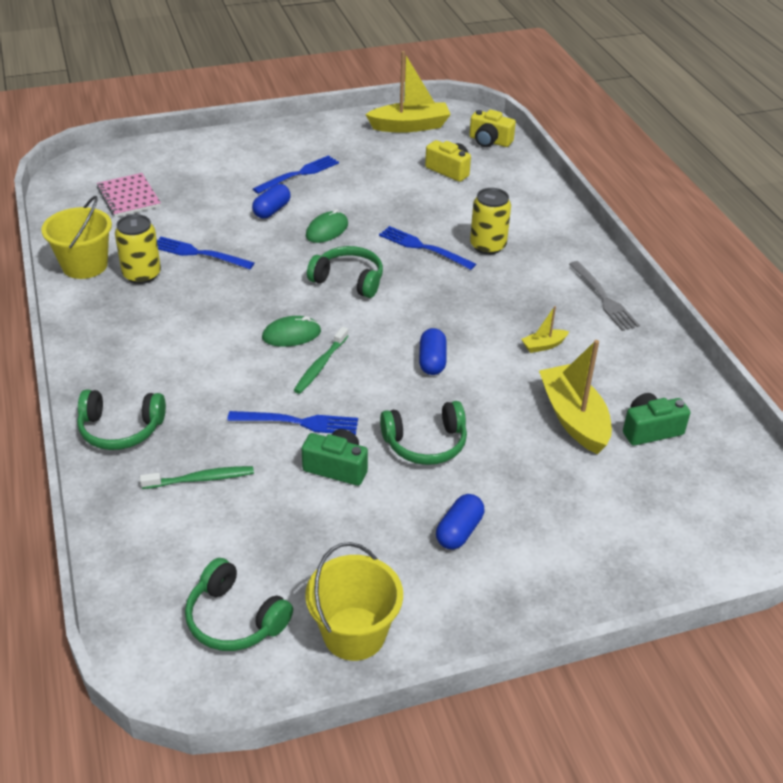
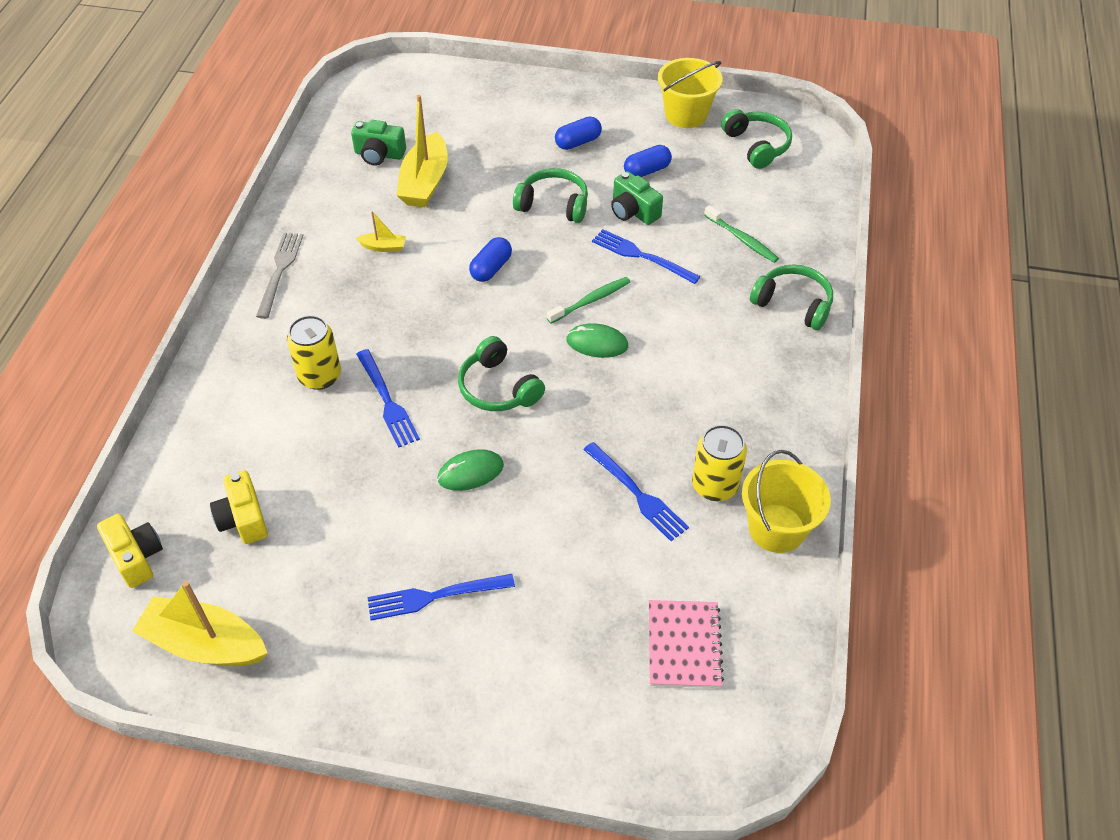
camera: 150 degrees left, 10 degrees up
green toothbrush [140,466,254,489] -> green toothbrush turned 150 degrees counterclockwise [704,205,779,263]
blue capsule [252,184,291,219] -> blue capsule moved to [624,145,672,177]

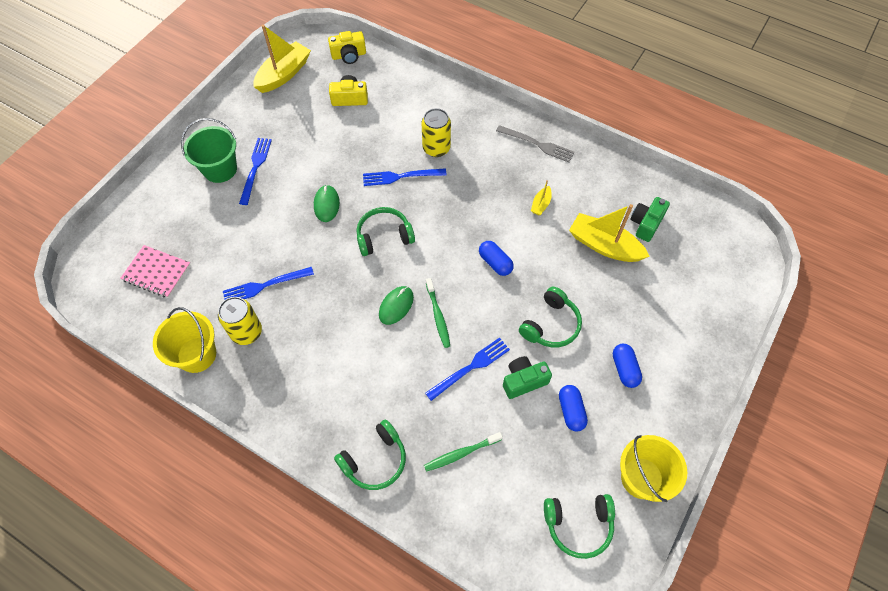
camera: 110 degrees right, 10 degrees up
none -> green bucket [181,118,237,183]

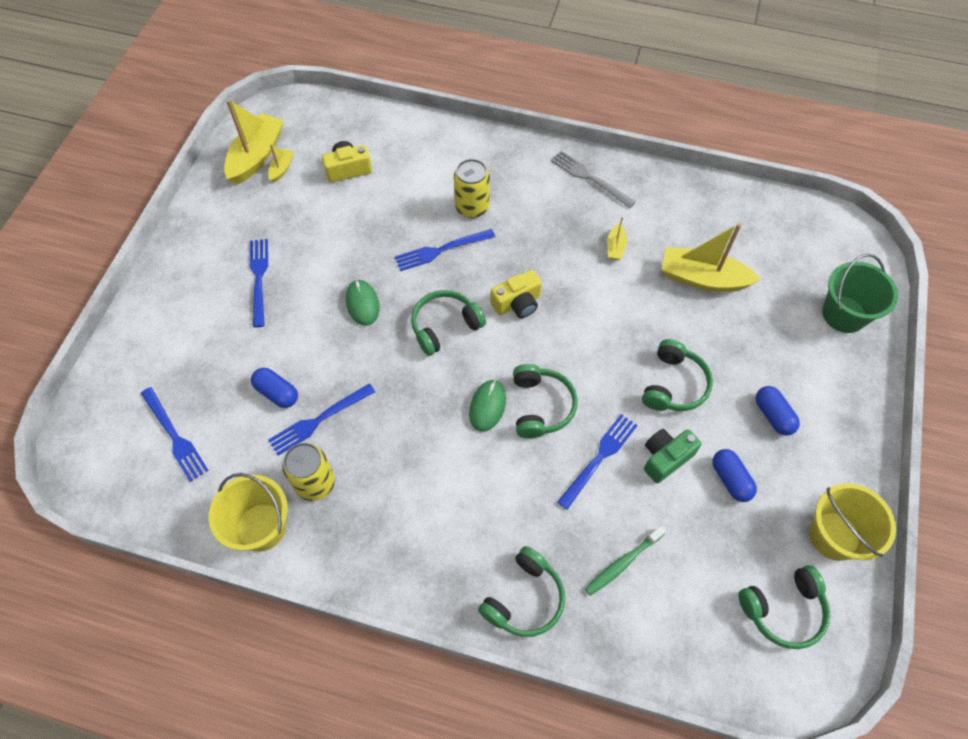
camera: 15 degrees left, 0 degrees up
pink notebook [120,245,191,298] -> blue fork [141,387,209,482]
green bucket [181,118,237,183] -> green bucket moved to [822,254,898,333]
yellow camera [328,31,366,64] -> yellow camera moved to [491,270,542,318]
green toothbrush [426,278,450,348] -> green headphones [513,364,578,438]
blue capsule [479,241,514,276] -> blue capsule moved to [251,368,298,408]
grey fork [496,125,574,162] -> grey fork turned 150 degrees counterclockwise [551,151,636,208]
green camera [630,197,670,242] -> none
none -> yellow boat [268,144,294,183]

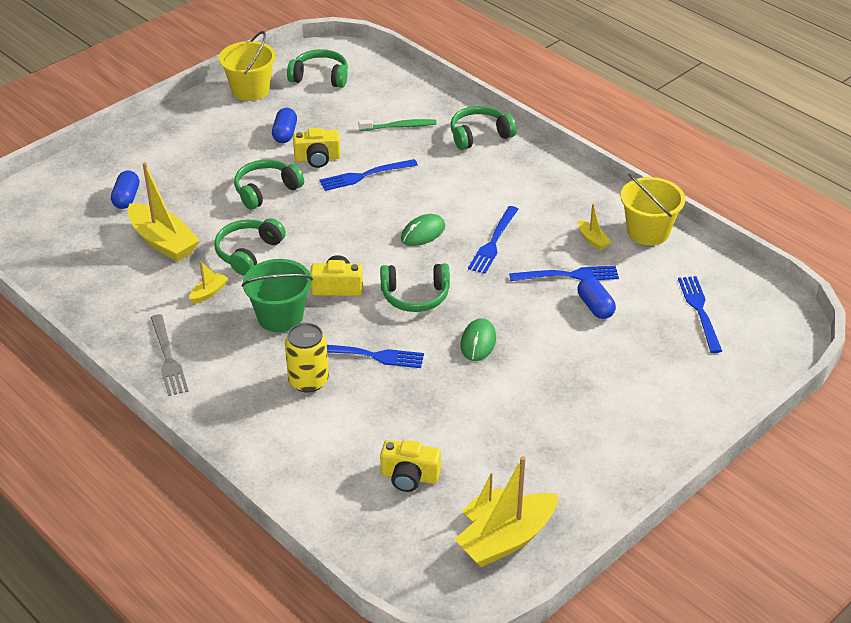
camera: 150 degrees left, 20 degrees down
blue fork [250,239,268,328] -> blue fork moved to [468,206,519,274]
yellow can [282,443,335,501] -> yellow boat [578,204,612,250]
green headphones [513,364,578,438] -> green headphones moved to [214,218,286,276]
green camera [644,429,702,483] -> yellow camera [293,127,341,168]
blue capsule [756,386,800,436] -> blue capsule moved to [111,170,139,209]
green bucket [822,254,898,333] -> green bucket moved to [242,259,313,332]

